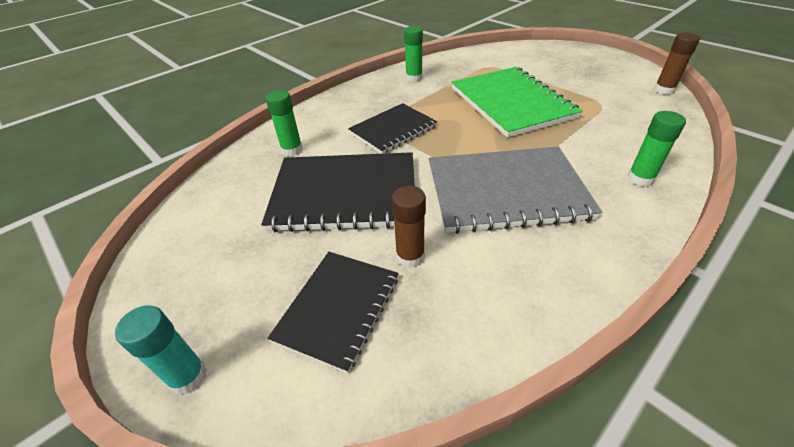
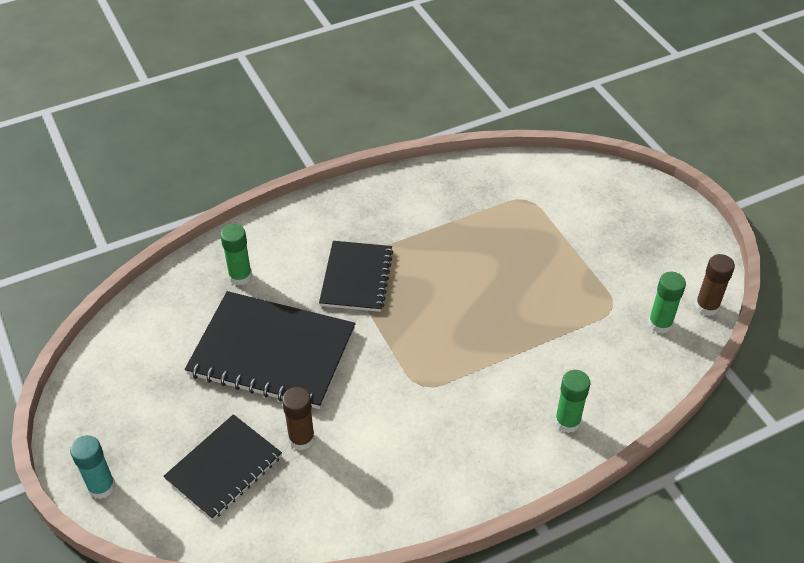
camera: 15 degrees right, 5 degrees up
black notebook [348,103,438,154] -> black notebook turned 60 degrees counterclockwise [319,241,393,312]
green glue stick [404,26,423,82] -> green glue stick moved to [648,272,686,334]
grey notebook [429,147,602,234] -> none
green notebook [451,67,583,138] -> none

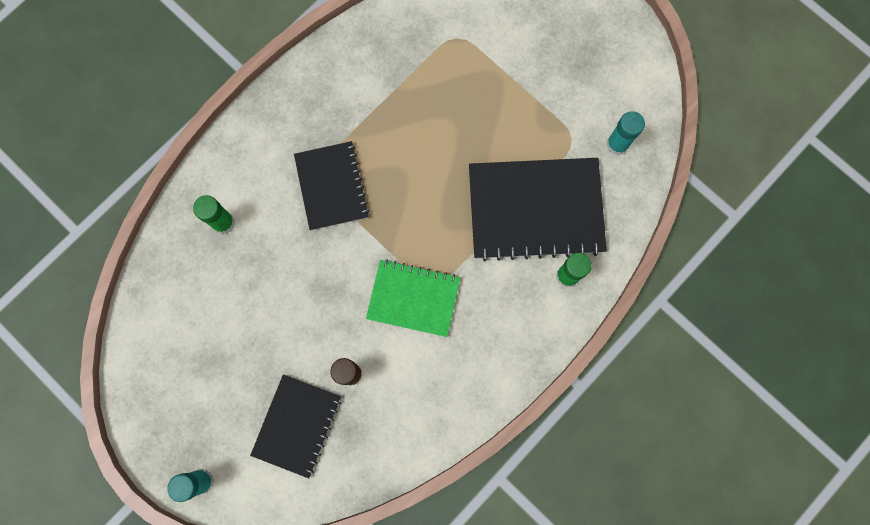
camera: 20 degrees left, 30 degrees up
black notebook [185,291,356,409] -> black notebook moved to [469,158,607,261]
green glue stick [648,272,686,334] -> turquoise glue stick [606,111,645,155]
brown glue stick [695,254,735,316] -> none
none -> green notebook [366,259,460,337]

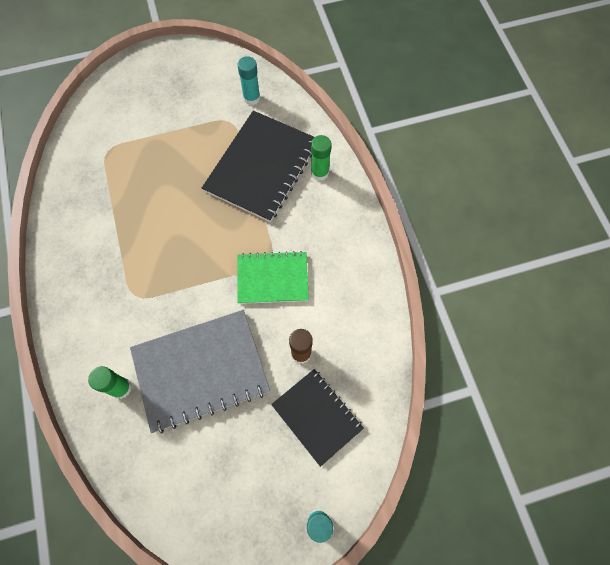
camera: 60 degrees left, 10 degrees down
black notebook [294,141,369,231] -> none
green notebook [366,259,460,337] -> green notebook turned 45 degrees clockwise [237,251,309,304]
none -> grey notebook [130,310,270,434]

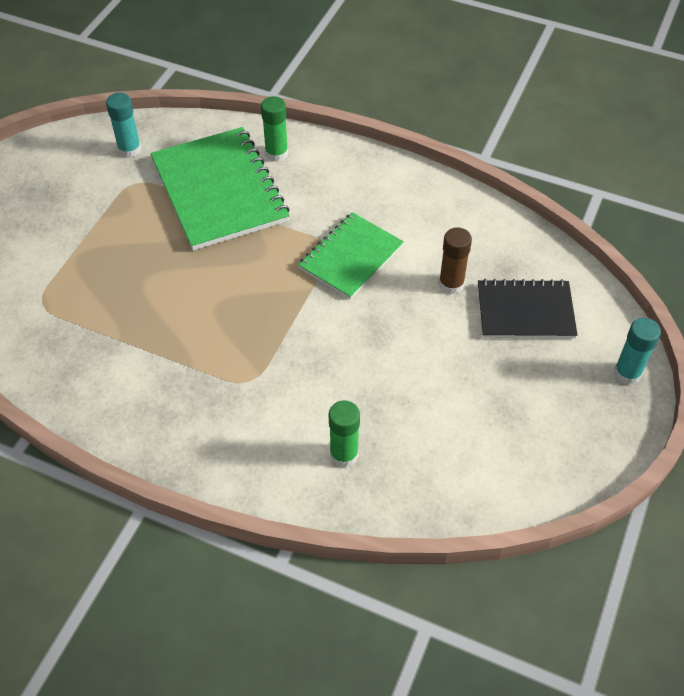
camera: 50 degrees left, 15 degrees down
grey notebook [130,310,270,434] -> none
black notebook [202,111,315,222] -> green notebook [150,127,290,251]

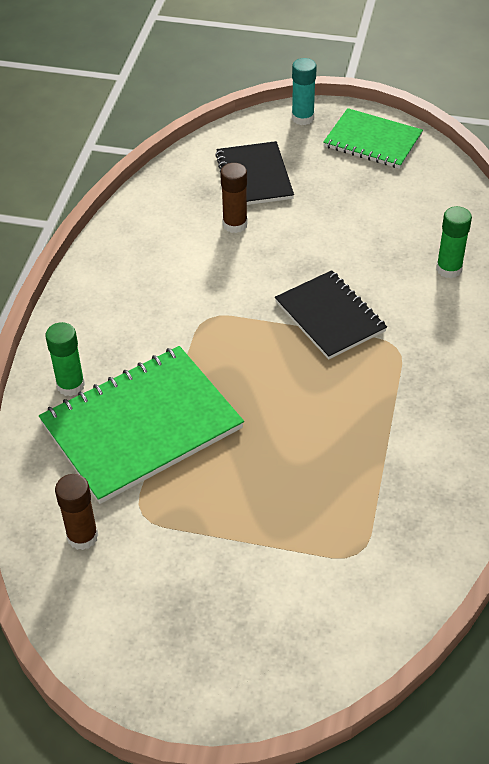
camera: 100 degrees left, 5 degrees down
turquoise glue stick [106,93,141,158] -> brown glue stick [55,474,98,550]
green notebook [298,212,404,299] -> green notebook moved to [323,108,423,169]
none -> black notebook [275,270,387,359]

